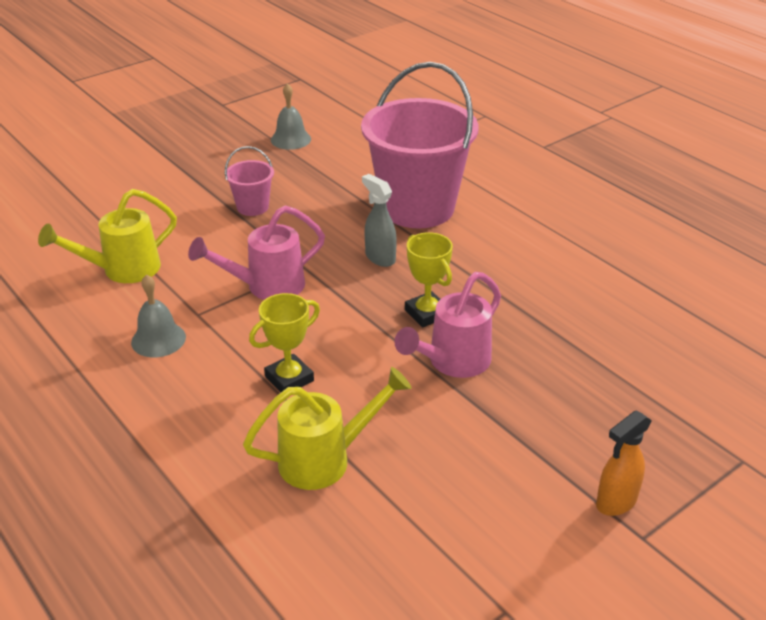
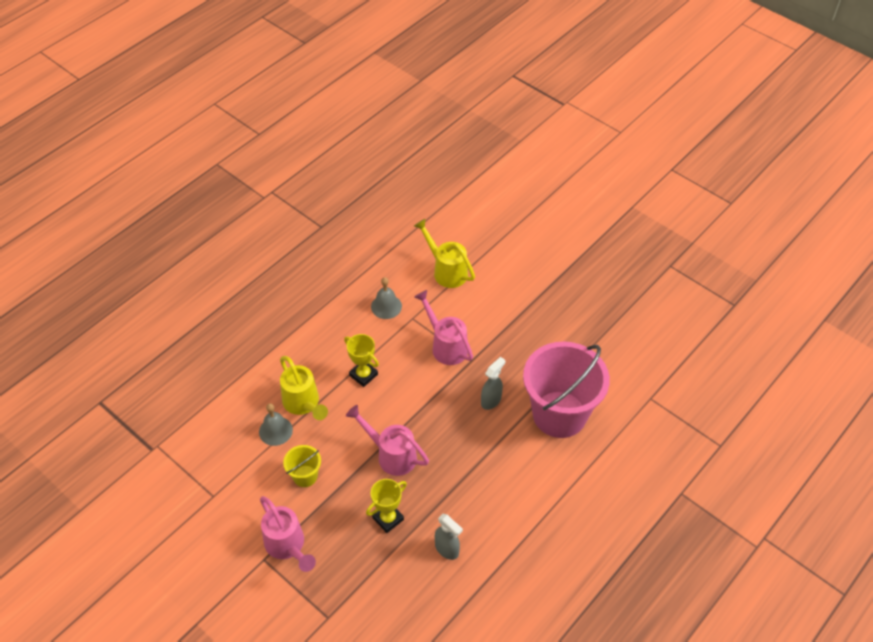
camera: 80 degrees right, 15 degrees up
pink bucket [225,146,274,216] -> none
grey bell [271,83,311,150] -> grey bell moved to [259,403,293,446]
yellow trophy [405,232,453,328] -> yellow trophy moved to [366,479,407,533]
orange spray bottle [596,410,652,516] -> pink watering can [260,496,316,572]
none -> yellow bucket [283,445,321,487]
none -> grey spray bottle [435,514,463,560]

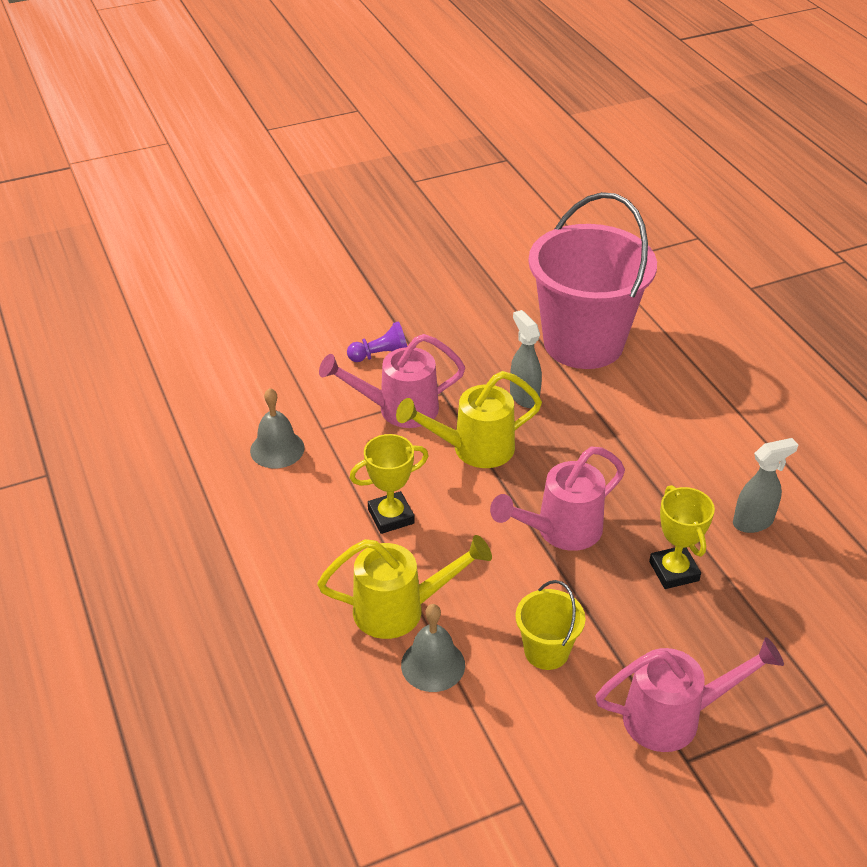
camera: 65 degrees left, 10 degrees down
yellow watering can [414,219,475,288] -> yellow watering can moved to [396,371,542,468]
none -> purple pawn [347,321,407,362]

